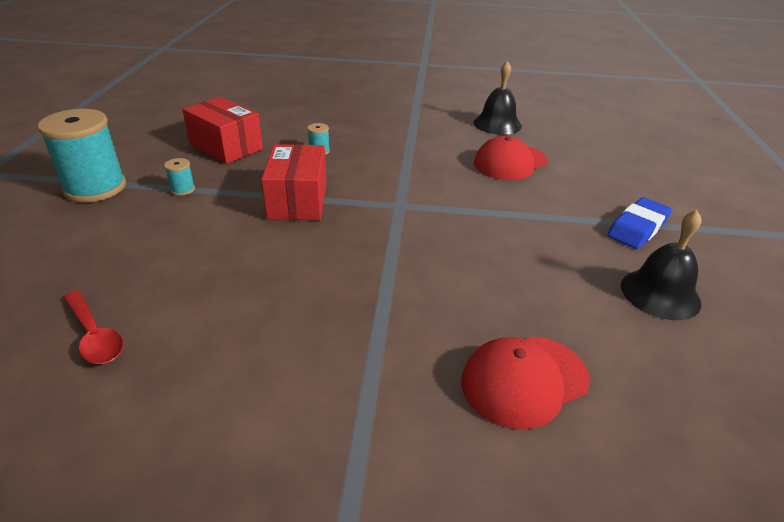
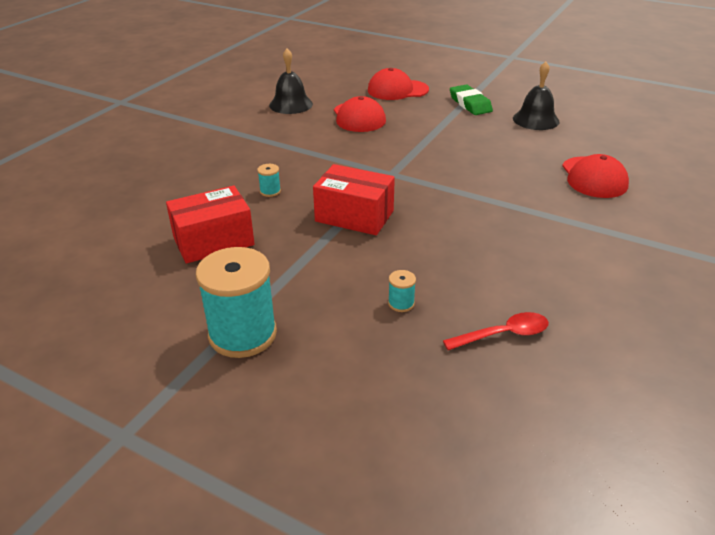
camera: 65 degrees left, 0 degrees up
turquoise spool [164,158,195,196] -> turquoise spool moved to [388,270,416,312]
blue eraser [607,197,672,249] -> green eraser [450,84,493,115]
none -> red cap [368,68,429,100]

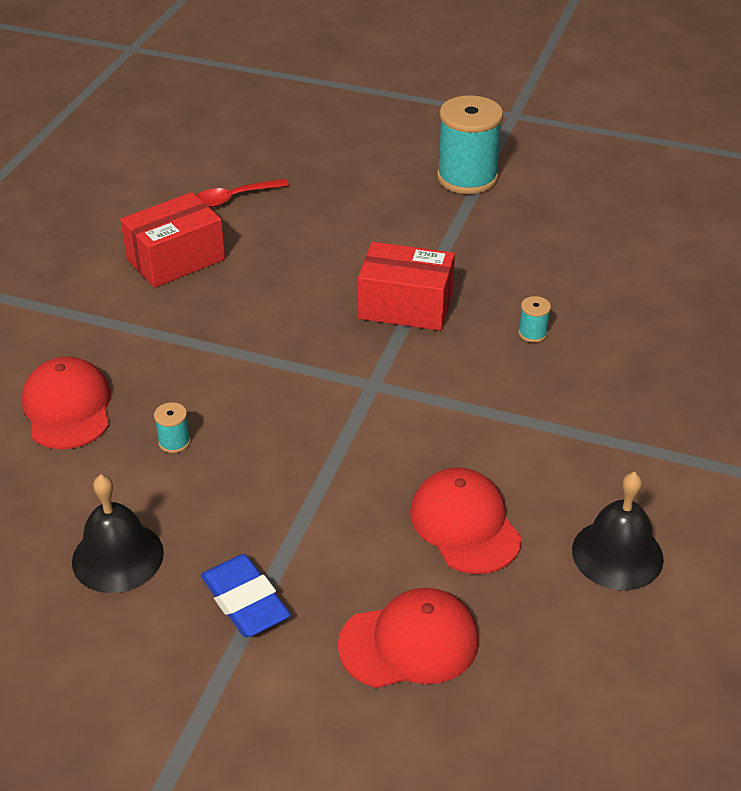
camera: 170 degrees right, 5 degrees up
red box [166,185,255,264] -> red box moved to [120,192,225,288]
turquoise spool [388,270,416,312] -> turquoise spool moved to [154,402,191,453]
green eraser [450,84,493,115] -> blue eraser [201,554,291,637]

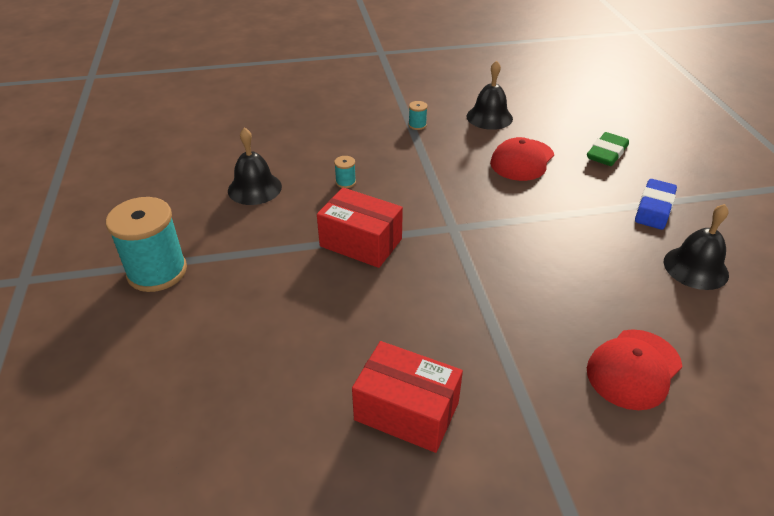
camera: 120 degrees left, 0 degrees up
turquoise spool [154,402,191,453] -> turquoise spool moved to [408,101,428,130]
red spoon [196,179,289,208] -> none
red cap [338,588,479,688] -> green eraser [587,132,629,166]
red box [358,242,455,331] -> red box turned 45 degrees counterclockwise [317,188,403,268]
none -> black bell [228,127,282,205]

